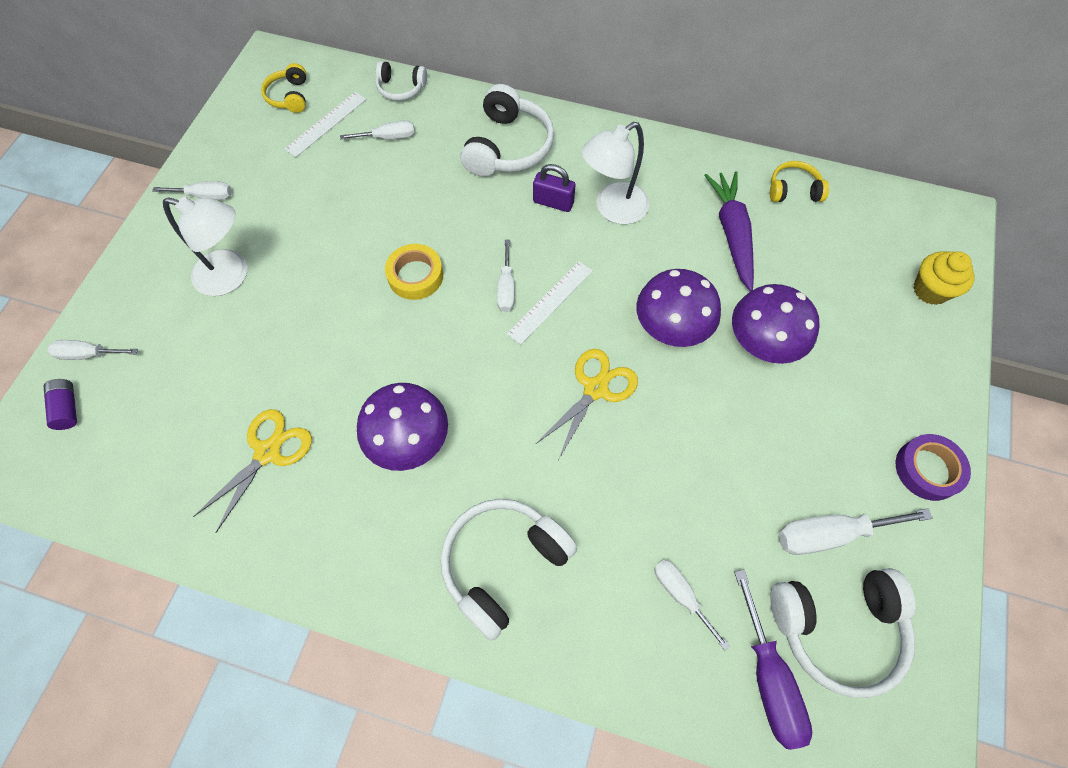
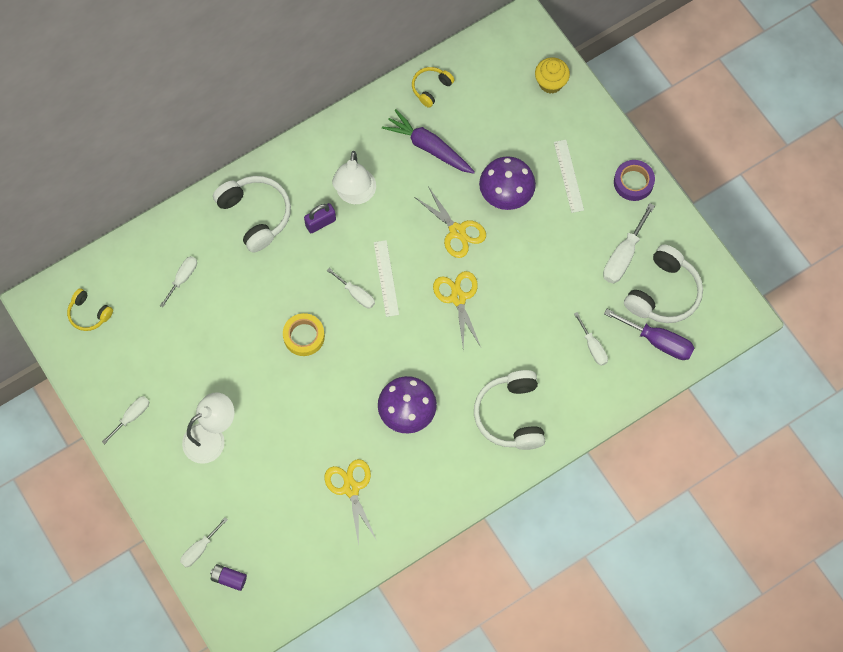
camera: 50 degrees left, 5 degrees up
white ruler [285,92,366,157] -> white ruler moved to [554,140,584,213]
white headphones [376,61,427,101] -> none
purple mushroom [637,269,721,347] -> yellow scissors [415,188,486,258]
white screwdriver [654,560,730,650] -> white screwdriver turned 120 degrees counterclockwise [574,312,608,366]

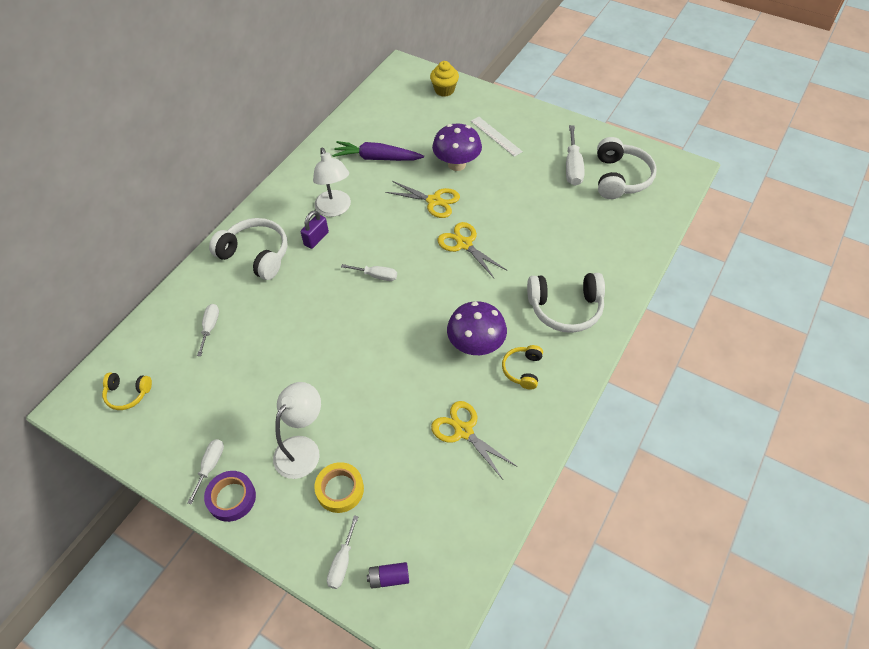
camera: 25 degrees left, 15 degrees down
yellow tape [283,313,325,356] -> yellow tape moved to [314,462,364,513]
white ruler [374,240,399,317] -> none
yellow headphones [412,67,454,108] -> yellow headphones moved to [502,345,543,389]
white headphones [474,370,545,450] -> white headphones turned 60 degrees counterclockwise [527,273,605,333]
white screwdriver [574,312,608,366] -> none
purple screwdriver [604,309,694,360] -> none
purple tape [614,160,655,201] -> purple tape moved to [204,471,256,522]

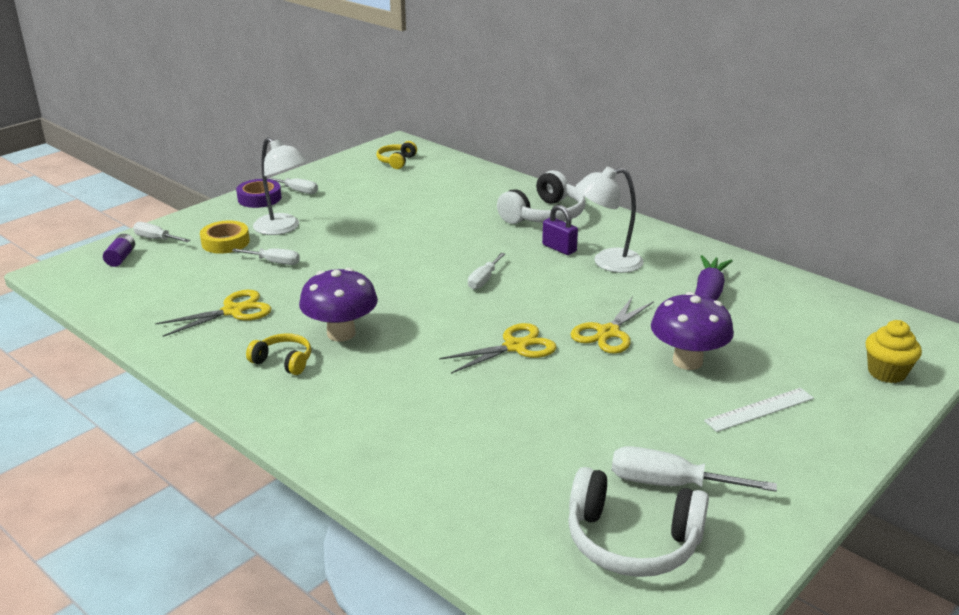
camera: 100 degrees right, 25 degrees down
white screwdriver [197,304,219,356] -> white screwdriver moved to [232,248,300,265]
white headphones [527,273,605,333] -> none

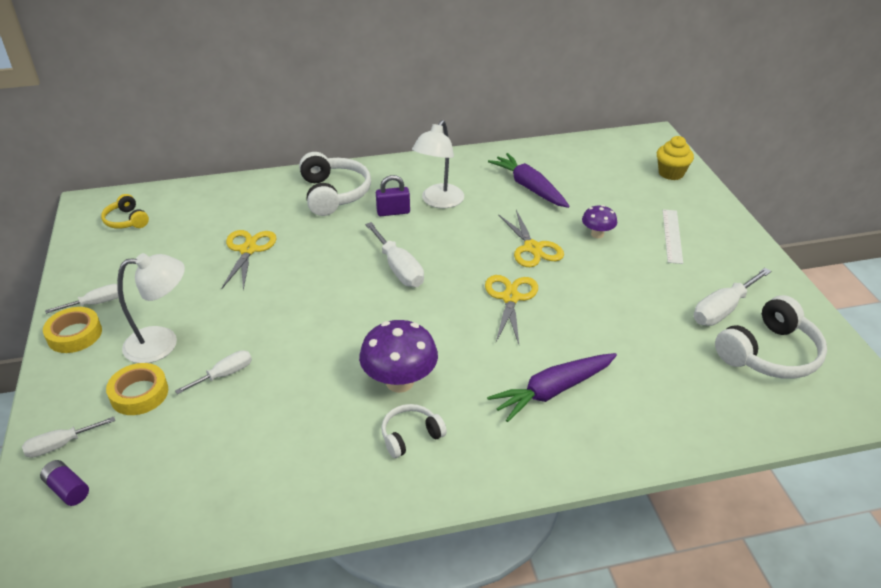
camera: 55 degrees left, 10 degrees up
yellow scissors [155,290,271,337] -> yellow scissors moved to [221,230,277,290]
purple tape [236,179,281,208] -> yellow tape [43,307,102,353]
yellow headphones [246,334,311,375] -> white headphones [381,404,447,458]
white screwdriver [468,253,505,290] -> white screwdriver [365,222,424,287], size x1.59
purple mushroom [651,292,734,370] -> purple mushroom [582,205,617,238], size x0.56
none -> purple carrot [487,353,617,422]

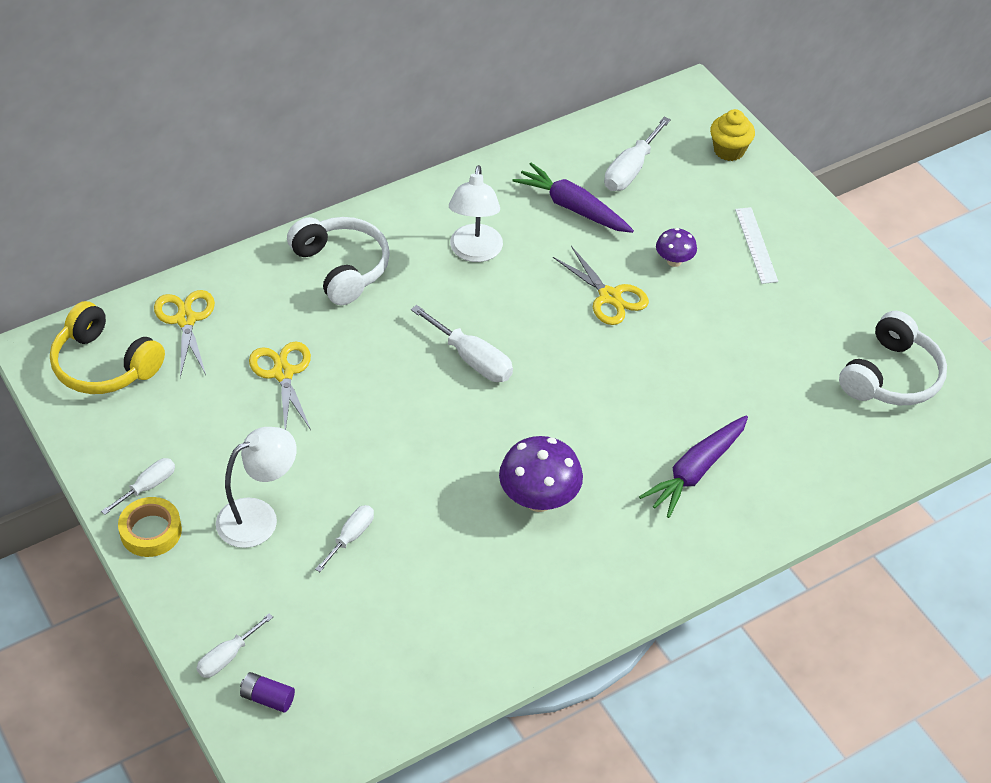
camera: 20 degrees left, 10 degrees up
yellow headphones [101,194,149,229] -> yellow headphones [50,301,165,394], size x1.80
yellow tape [106,363,168,415] -> none
purple padlock [376,175,410,216] -> none
white headphones [381,404,447,458] -> none
yellow scissors [485,275,538,344] -> yellow scissors moved to [154,290,215,378]
white screwdriver [694,268,771,326] -> white screwdriver moved to [604,117,671,191]

